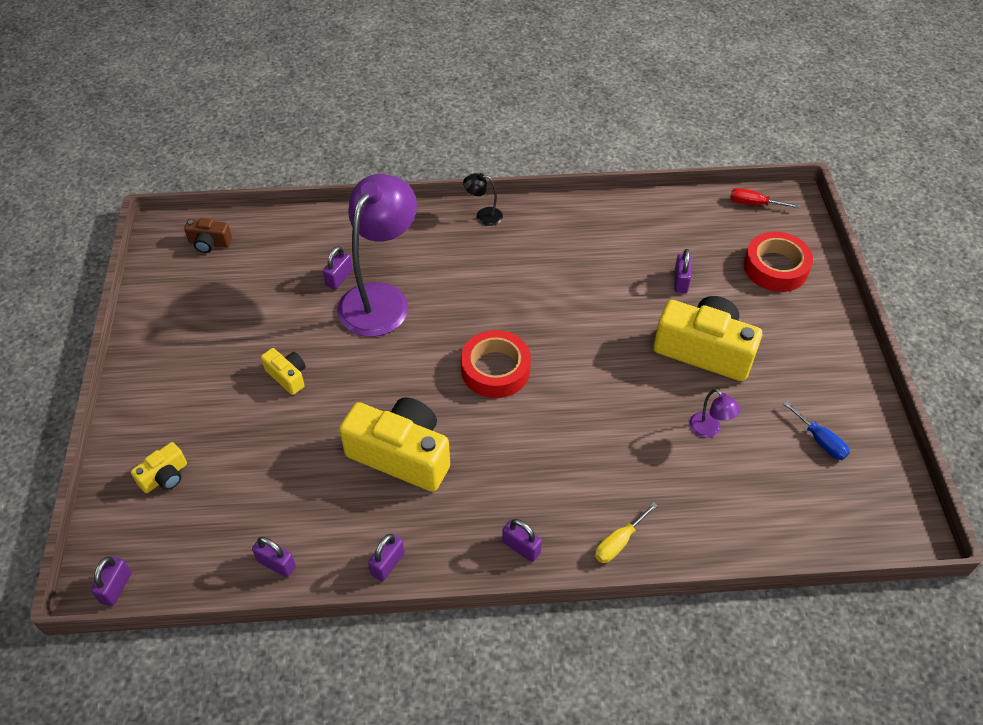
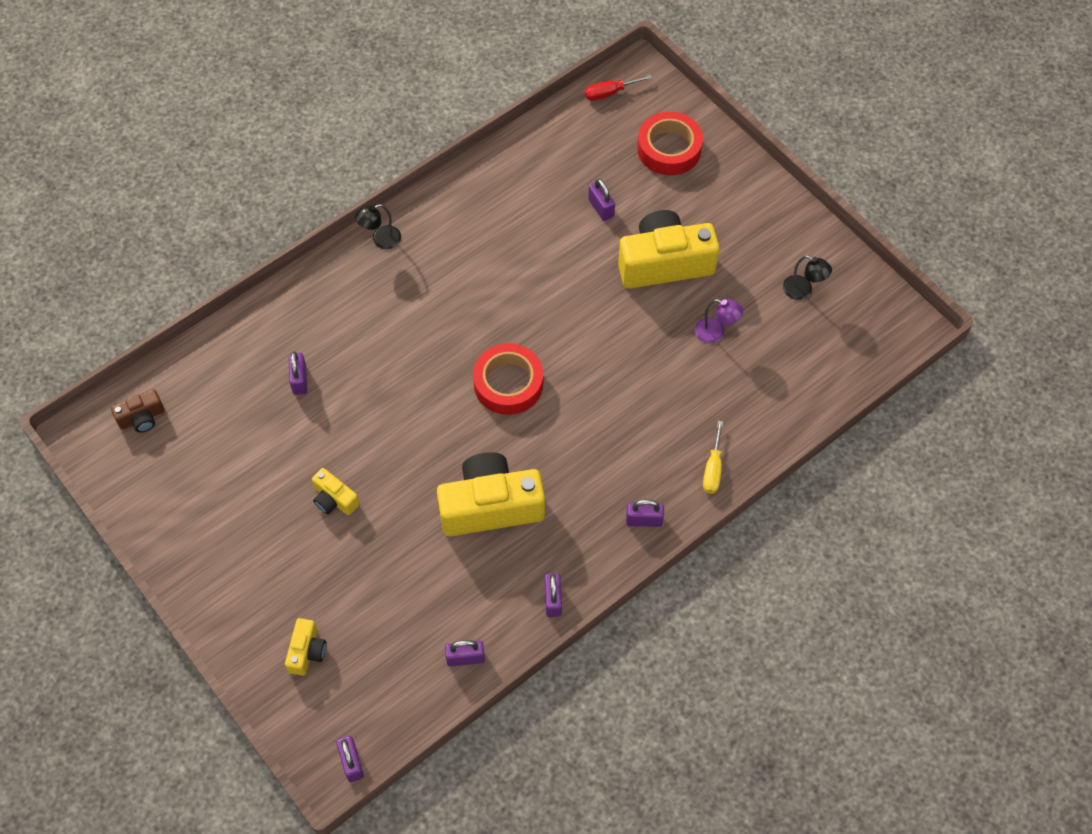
camera: 35 degrees left, 10 degrees up
yellow camera [261,348,306,395] -> yellow camera turned 150 degrees counterclockwise [312,468,359,515]
purple lamp [337,174,417,337] -> none
blue screwdriver [783,401,850,460] -> black lamp [783,255,832,300]

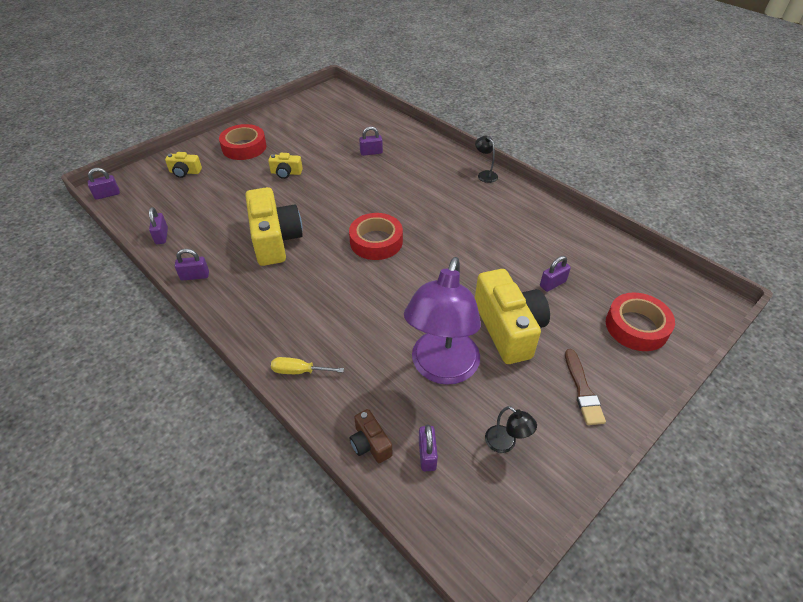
camera: 85 degrees right, 15 degrees down
brown camera [111,389,165,433] -> brown camera moved to [349,409,392,463]
yellow camera [312,468,359,515] -> yellow camera turned 120 degrees counterclockwise [268,153,303,179]
red screwdriver [585,75,652,101] -> none
purple padlock [626,499,664,527] -> purple padlock moved to [419,424,438,471]
purple lamp [695,299,743,343] -> purple lamp [404,257,481,385], size x2.49
black lamp [783,255,832,300] -> black lamp turned 75 degrees counterclockwise [485,406,537,453]
none -> red tape [219,124,267,160]
none -> brown brush [565,349,606,425]

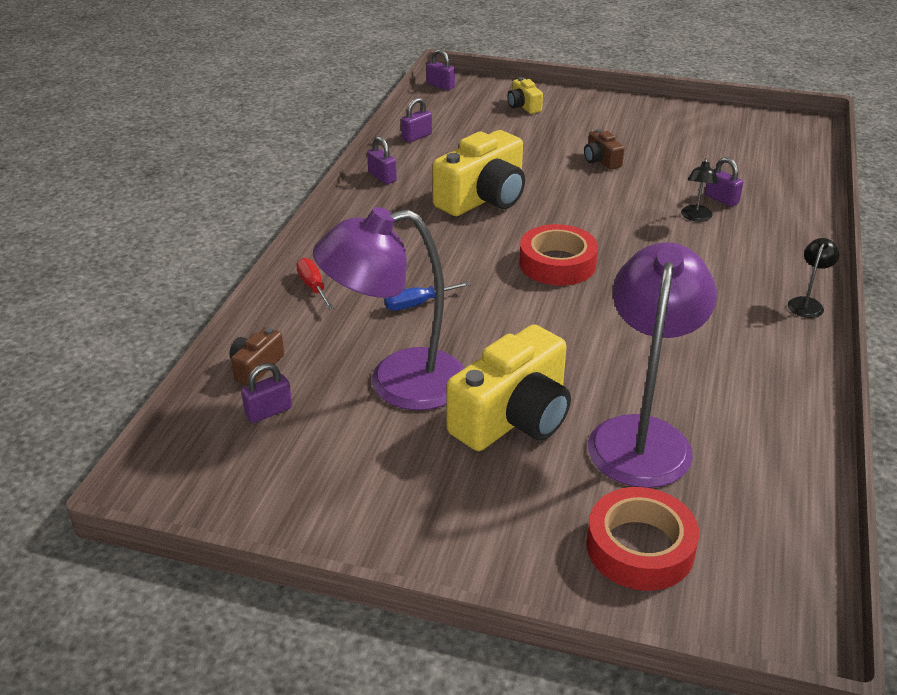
camera: 60 degrees right, 10 degrees down
red tape [219,124,267,160] -> none
yellow camera [268,153,303,179] -> brown camera [584,129,625,170]
yellow screwdriver [271,357,344,374] -> red screwdriver [296,258,334,310]
black lamp [485,406,537,453] -> black lamp moved to [681,158,718,222]
purple padlock [540,256,571,292] -> purple lamp [588,242,717,488]
brown brush [565,349,606,425] -> none
none -> blue screwdriver [384,281,471,311]

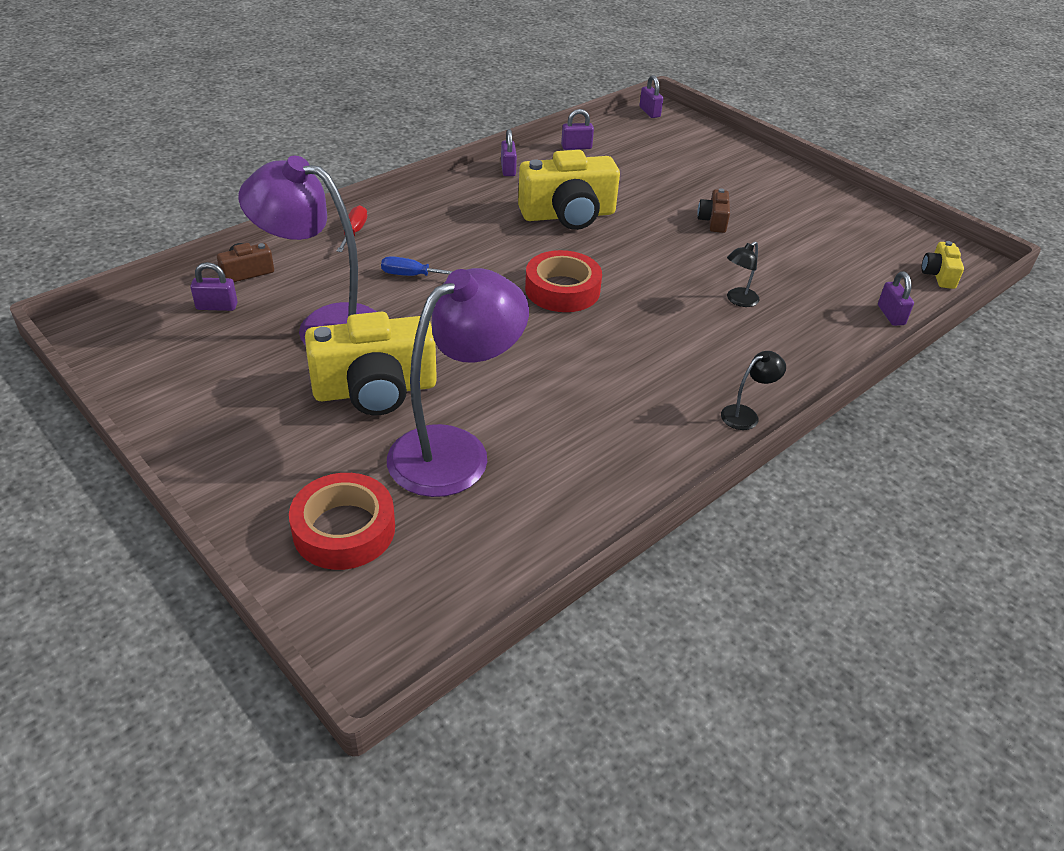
camera: 30 degrees right, 5 degrees up
yellow camera [507,77,543,114] -> yellow camera moved to [922,241,964,289]
purple padlock [705,157,743,207] -> purple padlock moved to [878,272,914,326]

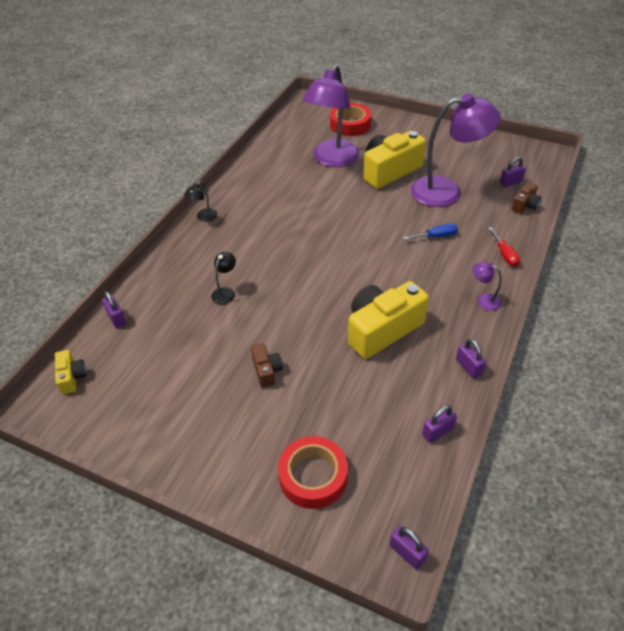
camera: 160 degrees right, 5 degrees up
red tape [525,250,602,312] -> red tape moved to [278,436,348,509]
none -> purple lamp [472,262,502,311]

